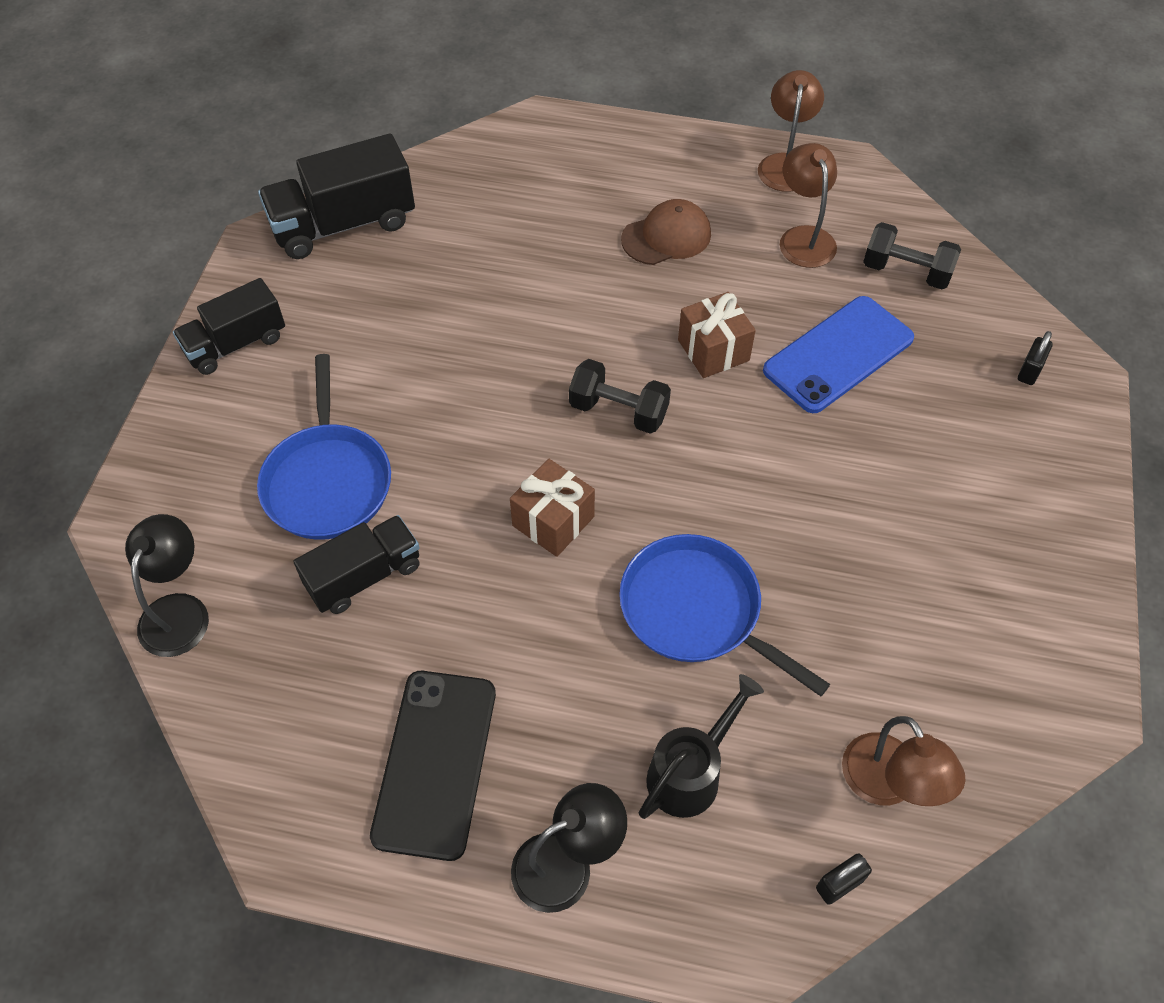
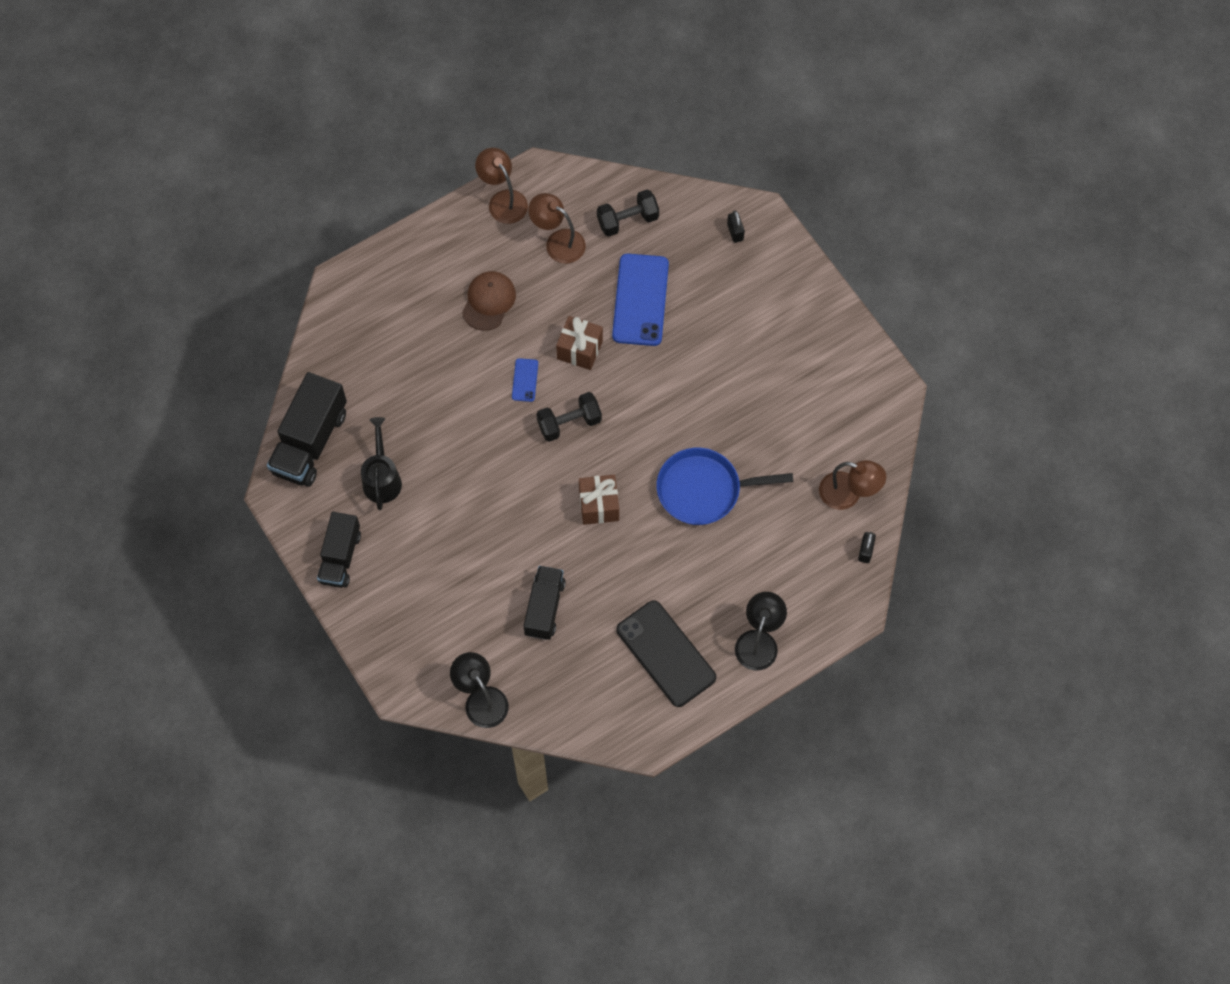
camera: 45 degrees left, 10 degrees up
blue pan [257,354,391,540] -> none
black watering can [639,674,764,819] -> black watering can moved to [361,417,402,510]
none -> blue phone [512,358,538,402]

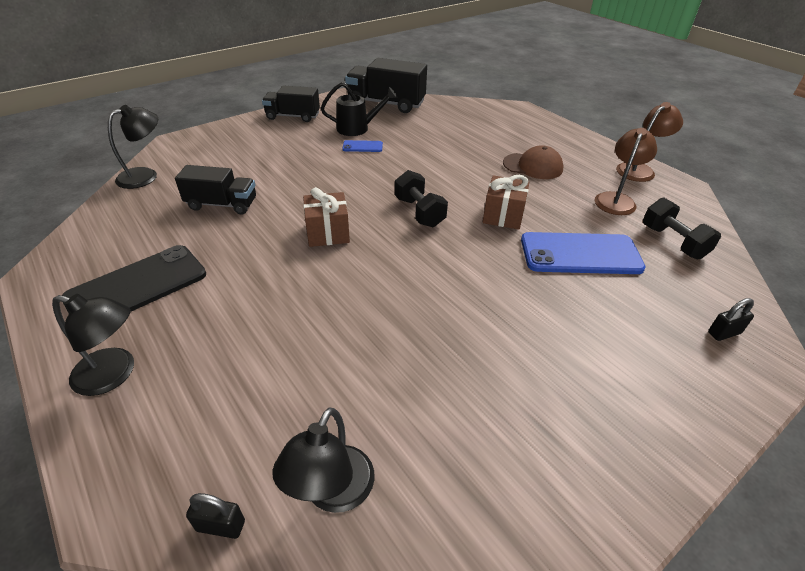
camera: 85 degrees right, 25 degrees down
blue phone [512,358,538,402] -> blue phone moved to [342,140,383,152]
blue pan [656,448,793,525] -> none
brown lamp [819,460,886,510] -> black lamp [272,408,375,513]

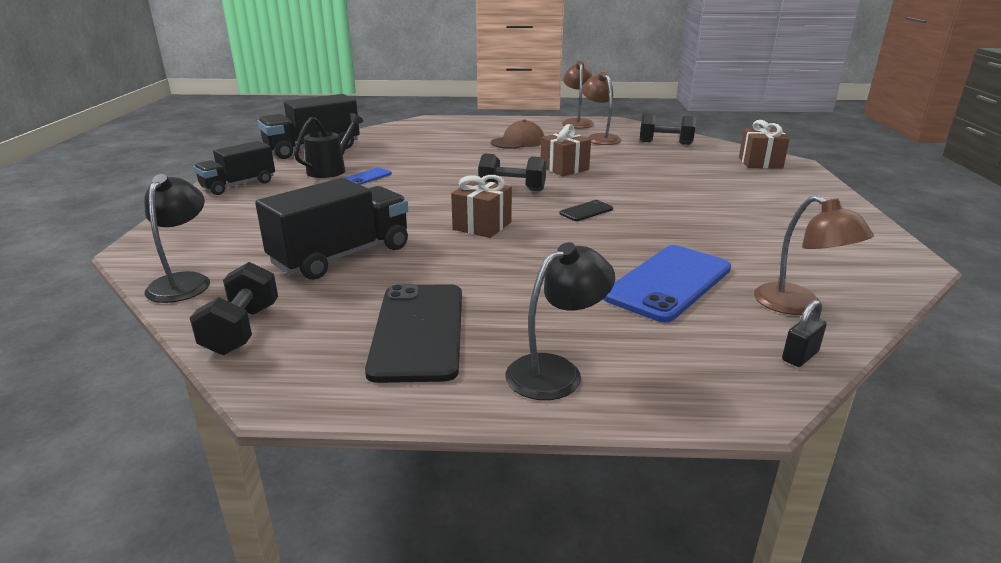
camera: 50 degrees left, 15 degrees down
black truck [175,165,256,214] -> black truck [255,178,408,280], size x1.51
black lamp [272,408,375,513] -> brown lamp [754,195,874,315]
blue phone [521,232,646,274] -> blue phone moved to [603,245,731,322]
black padlock [708,298,754,341] -> brown gift [739,120,790,169]
none -> black dumbbell [190,262,278,355]
none -> black phone [559,200,613,221]

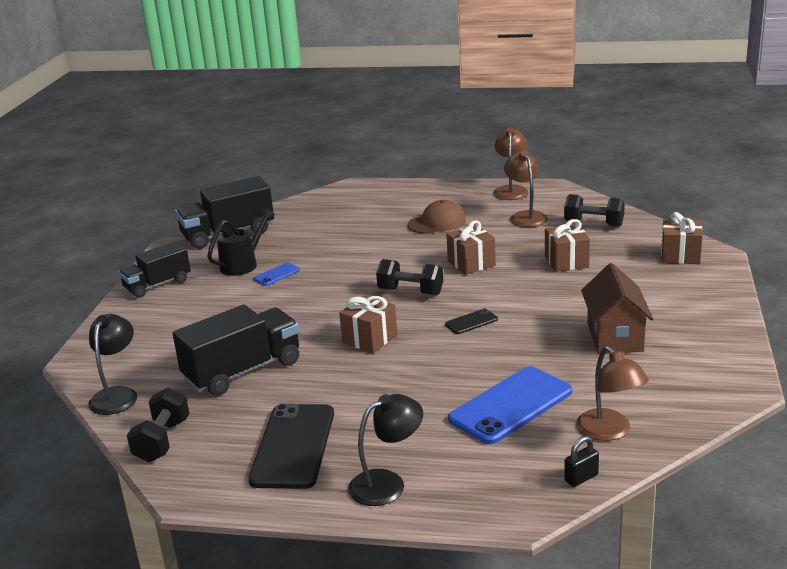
camera: 10 degrees right, 0 degrees up
none -> brown gift [545,219,590,272]
none -> brown house [581,263,653,354]

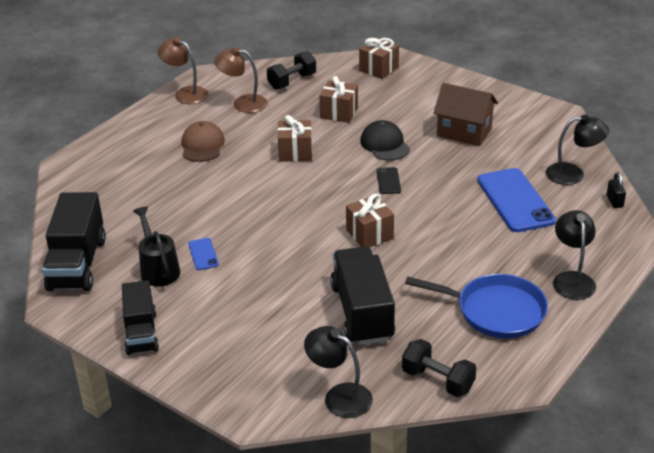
camera: 65 degrees left, 10 degrees up
black phone [248,404,334,489] -> blue pan [405,274,548,338]
black dumbbell [376,259,443,295] -> none
brown lamp [576,346,649,441] -> black lamp [546,114,609,185]
none -> black cap [360,120,410,161]

